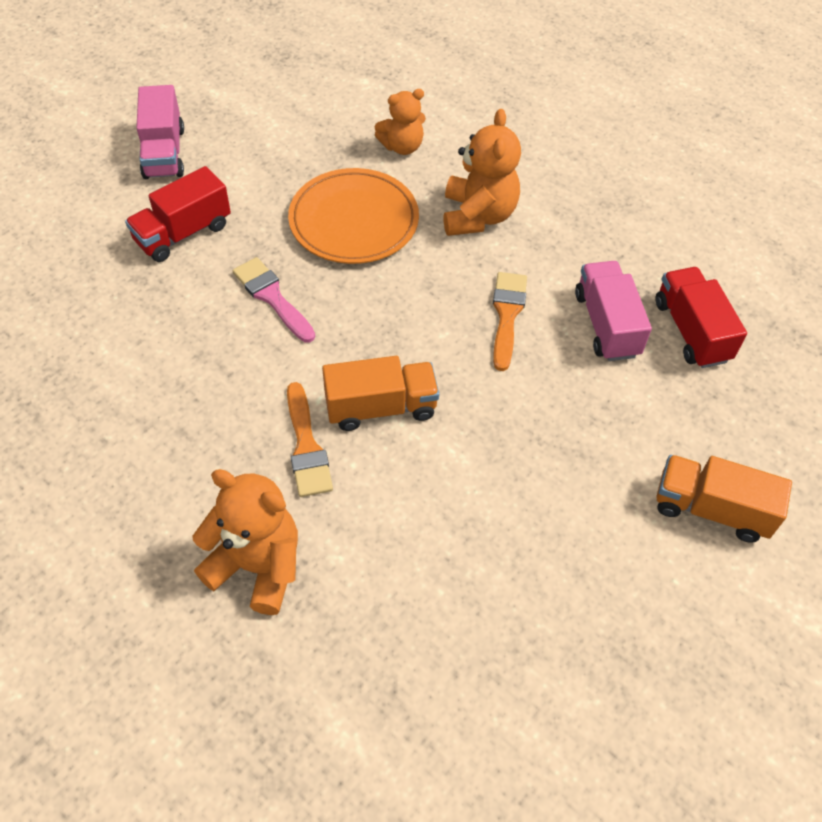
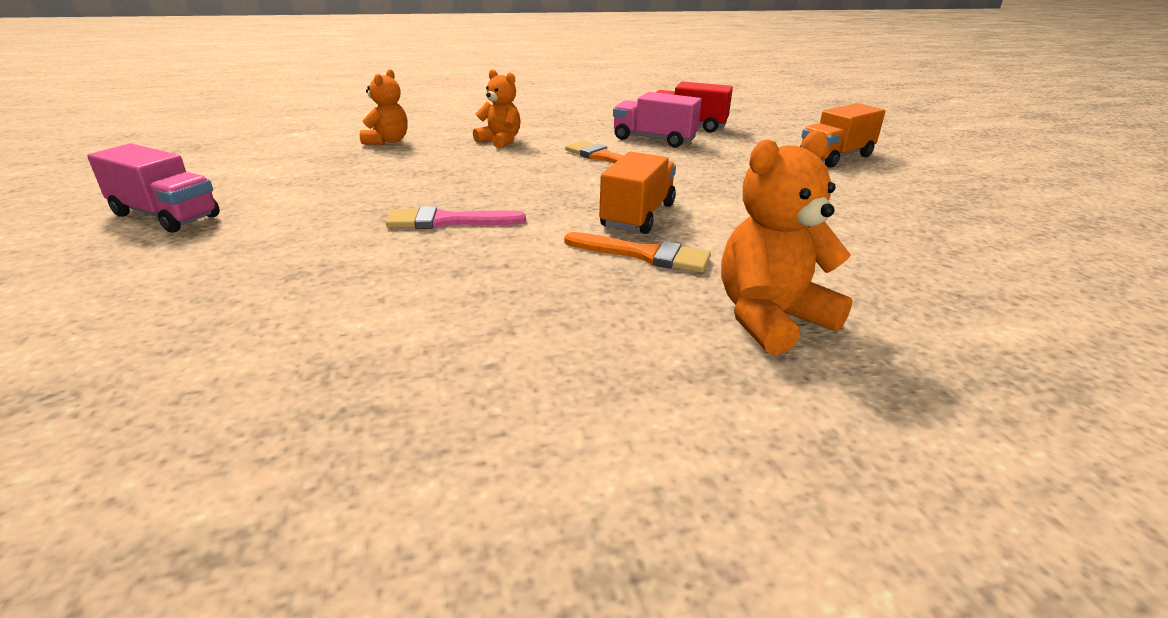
camera: 55 degrees left, 25 degrees down
red truck [125,166,231,262] -> none
orange plate [288,168,419,264] -> none
orange teddy bear [443,109,521,236] -> orange teddy bear [473,69,521,148], size x0.66

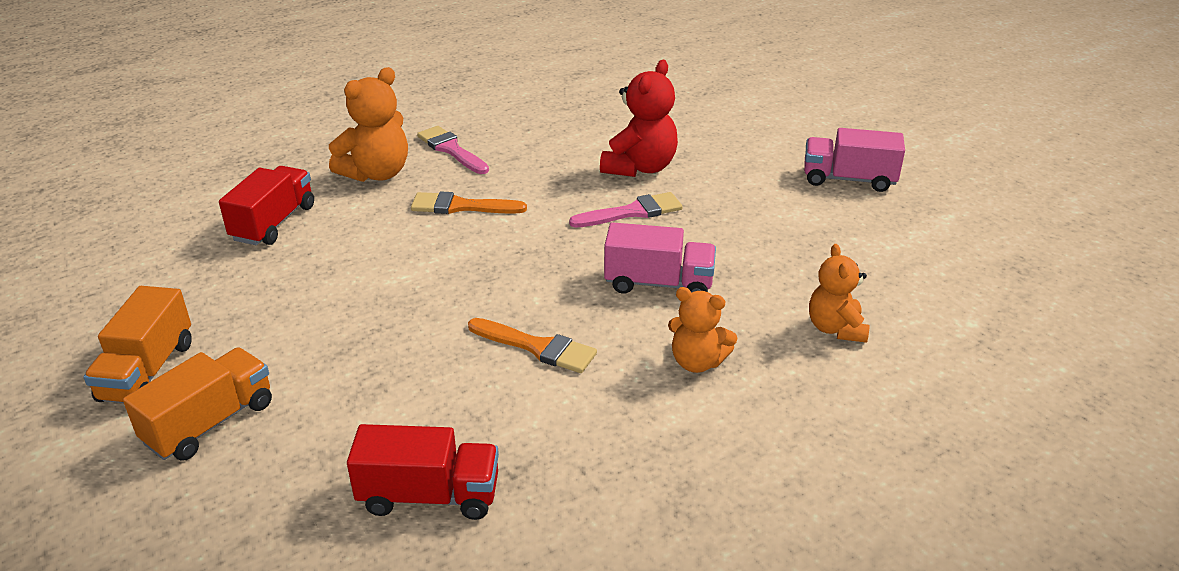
camera: 165 degrees right, 5 degrees up
orange truck [599,152,676,234] -> orange truck moved to [84,286,192,403]
pink truck [613,92,702,148] -> pink truck moved to [604,222,716,294]
none -> red truck [219,166,314,245]
none -> pink brush [417,126,489,174]
none -> red teddy bear [600,60,678,177]

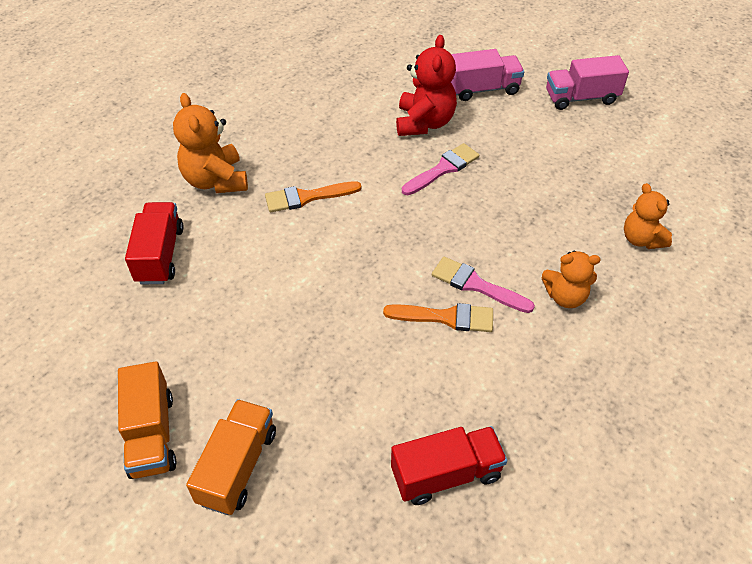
camera: 20 degrees left, 15 degrees up
orange teddy bear [329,67,408,182] -> orange teddy bear turned 135 degrees clockwise [173,93,248,193]
pink brush [417,126,489,174] -> pink brush moved to [432,257,535,313]
pink truck [604,222,716,294] -> pink truck moved to [451,49,524,101]

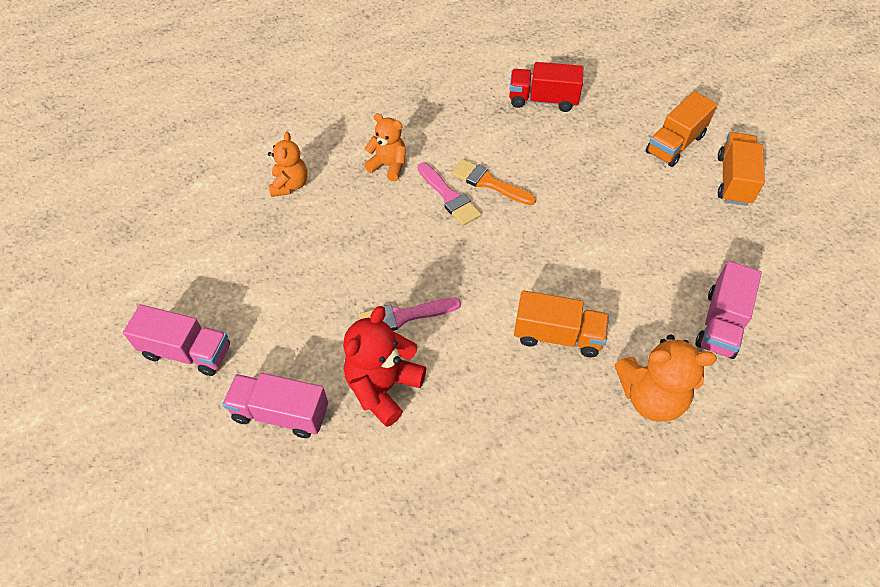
camera: 155 degrees left, 5 degrees up
red truck [125,202,184,284] -> pink truck [696,261,762,359]
orange teddy bear [173,93,248,193] -> orange teddy bear turned 90 degrees clockwise [615,335,717,422]
orange brush [265,181,361,212] -> orange truck [514,290,609,357]

